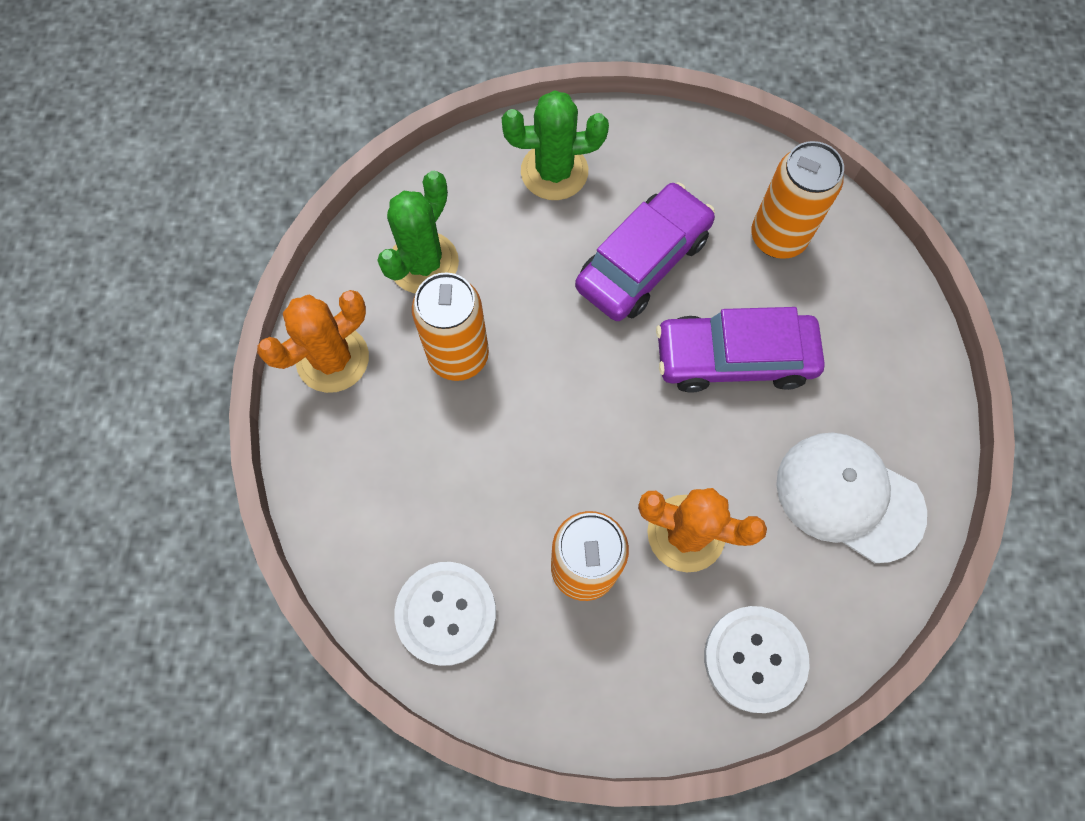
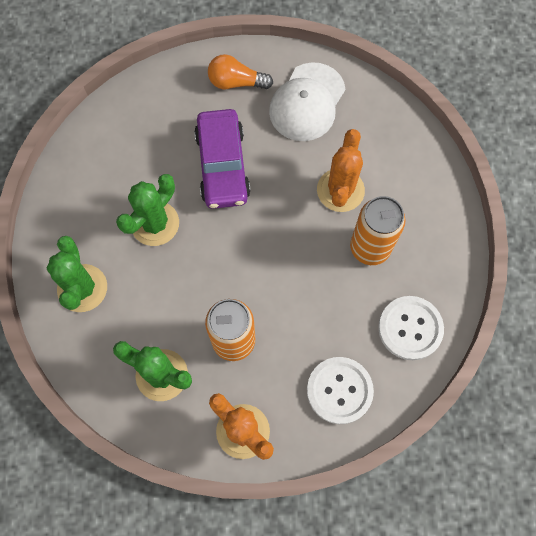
camera: 95 degrees left, 0 degrees up
purple car [575,182,715,321] -> green cactus [116,174,179,246]
white button [704,606,810,713] -> white button moved to [307,357,374,424]
orange can [751,141,844,259] -> none
none -> orange light bulb [208,54,273,89]

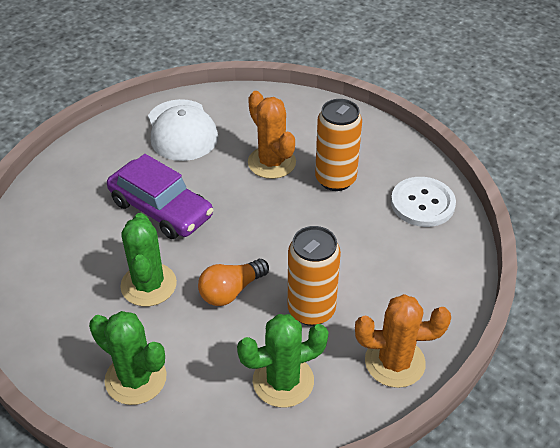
camera: 45 degrees left, 25 degrees down
orange light bulb [208,54,273,89] -> orange light bulb moved to [198,259,269,306]
white button [307,357,374,424] -> none

